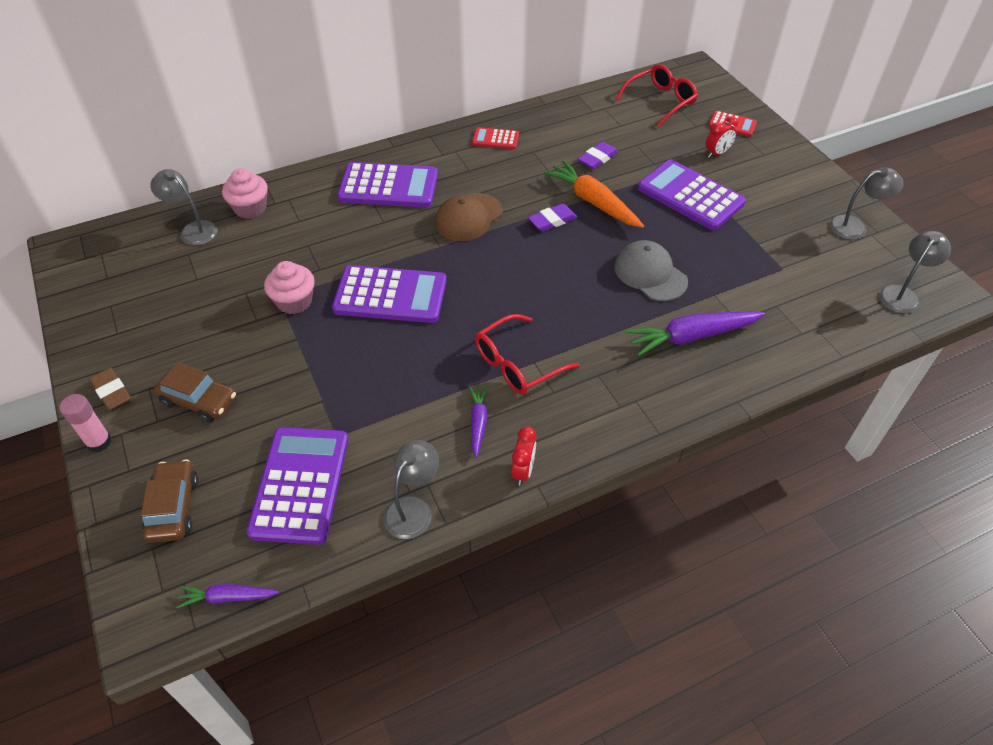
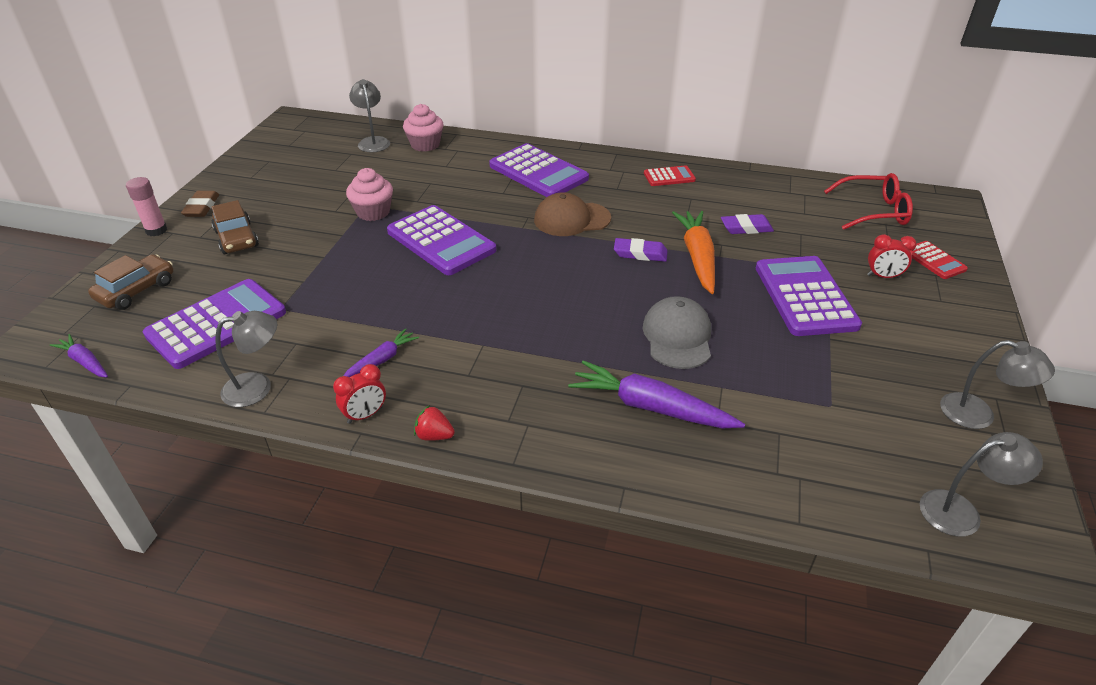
camera: 40 degrees right, 10 degrees down
red calculator [472,127,519,149] -> red calculator turned 120 degrees clockwise [644,165,696,186]
red glasses [475,314,580,395] -> none
none -> red strawberry [414,405,455,441]

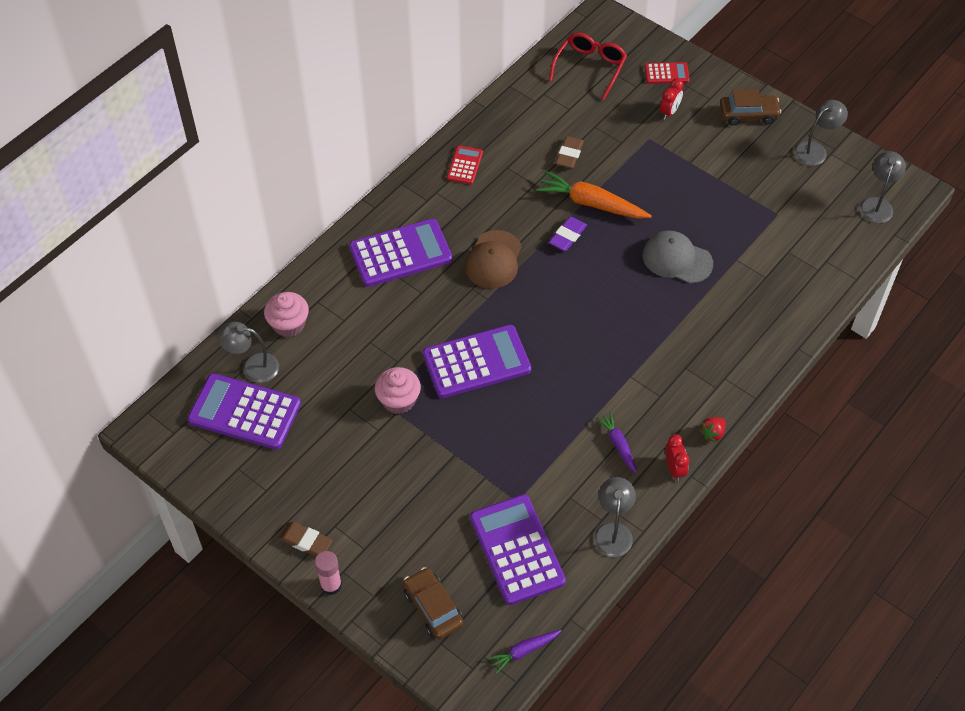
camera: 65 degrees left, 15 degrees up
brown car [211,200,259,254] -> brown car moved to [720,89,781,126]
purple carrot [568,360,745,429] -> none
purple eraser [721,214,774,234] -> brown eraser [555,136,584,168]
purple calculator [756,256,862,336] -> purple calculator moved to [187,373,301,450]

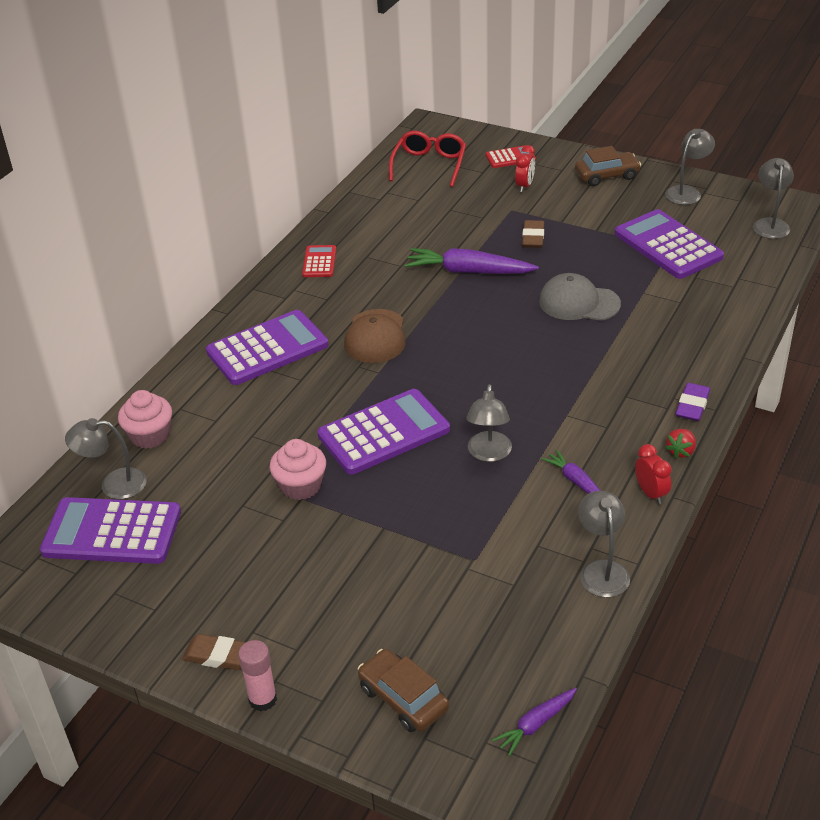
camera: 10 degrees left, 15 degrees down
purple calculator [470,494,566,605] -> purple calculator moved to [615,209,724,279]
orange carrot [536,171,652,219] -> purple carrot [405,248,539,274]
purple eraser [549,217,587,251] -> purple eraser moved to [676,383,710,421]
brown eraser [555,136,584,168] -> brown eraser moved to [522,220,544,248]
none -> grey lamp [466,384,512,462]

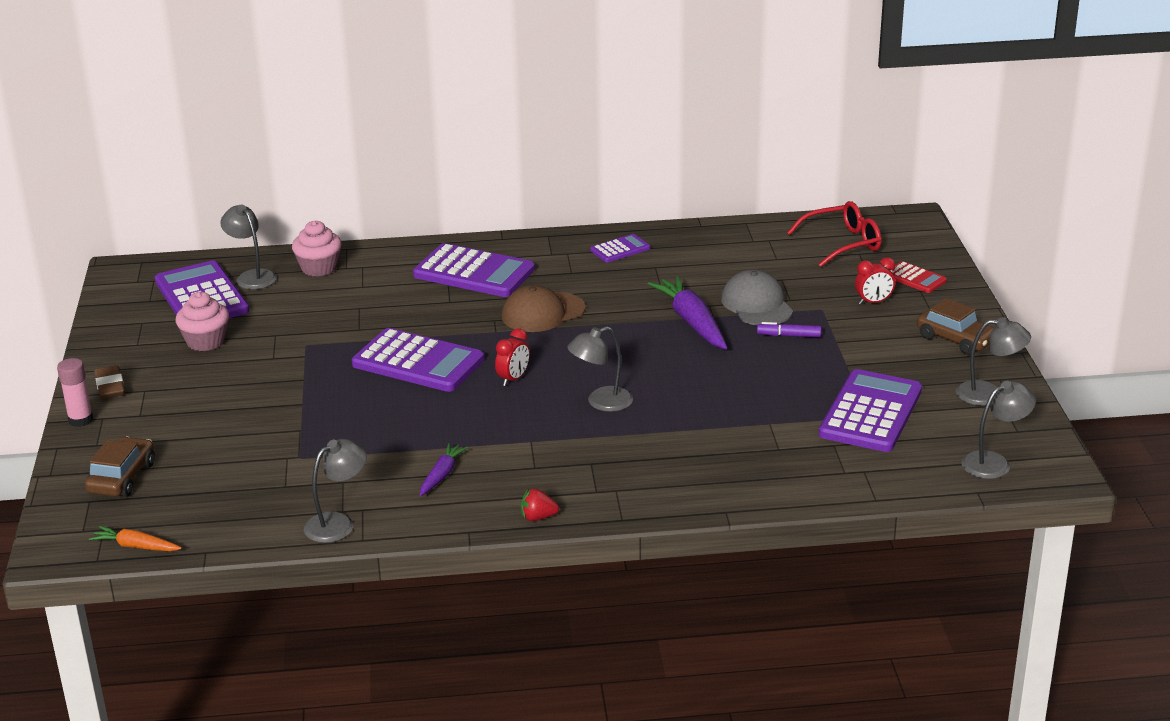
camera: 55 degrees right, 10 degrees down
pink cupcake [270,439,326,500] -> pink cupcake moved to [176,292,229,351]
red calculator [302,245,336,277] -> purple calculator [590,234,650,263]
grey lamp [466,384,512,462] -> grey lamp moved to [567,326,633,412]
purple carrot [492,688,577,756] -> orange carrot [89,526,182,551]
brown eraser [522,220,544,248] -> purple marker [757,322,821,337]
grey cap [539,273,621,321] -> grey cap moved to [721,269,793,325]
red clock [635,444,672,504] -> red clock moved to [495,328,530,386]
purple eraser [676,383,710,421] -> none

